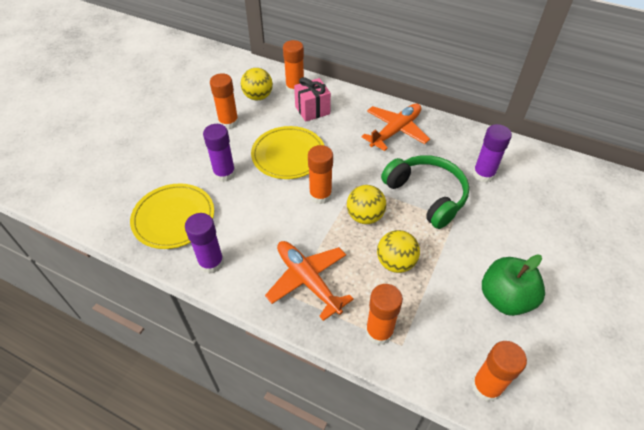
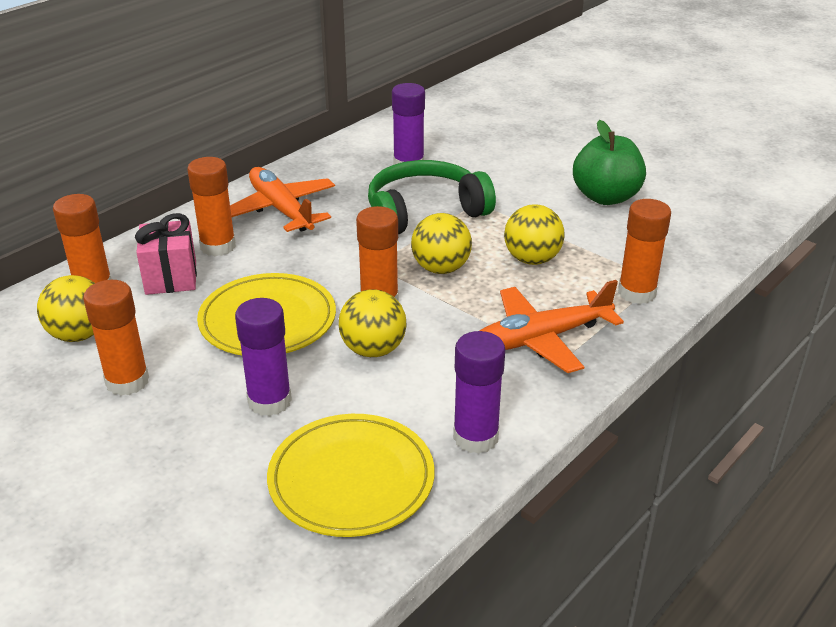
camera: 75 degrees left, 15 degrees down
orange glue stick [472,341,527,402] -> orange glue stick moved to [187,157,236,256]
none -> yellow ball [338,289,407,357]

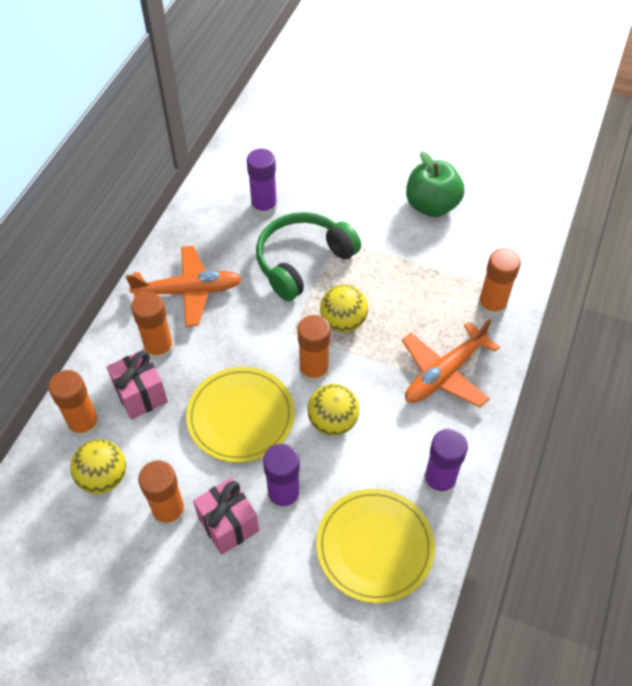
camera: 20 degrees left, 20 degrees up
orange plane [230,167,335,232] -> orange plane turned 135 degrees clockwise [126,246,242,327]
yellow ball [504,204,565,265] -> none
none -> pink gift [193,477,259,555]

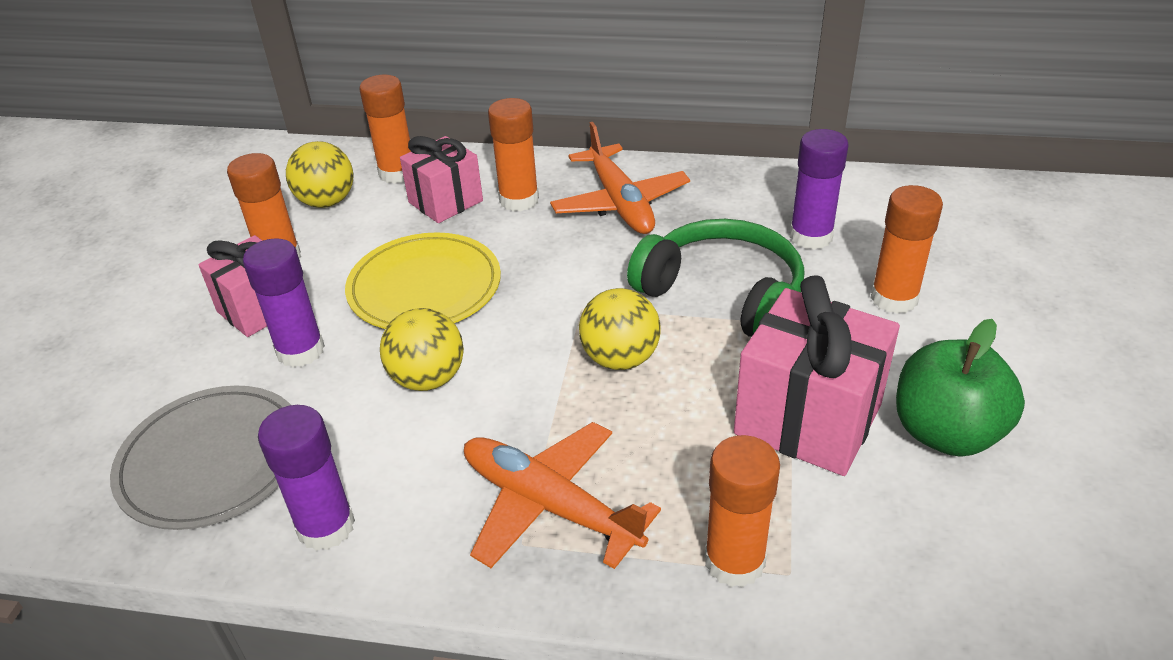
camera: 80 degrees right, 15 degrees down
orange glue stick [298,315,331,384] -> orange glue stick moved to [871,185,943,314]
yellow plate [316,489,435,603] -> grey plate [110,385,291,530]
none -> pink gift [734,275,900,476]

